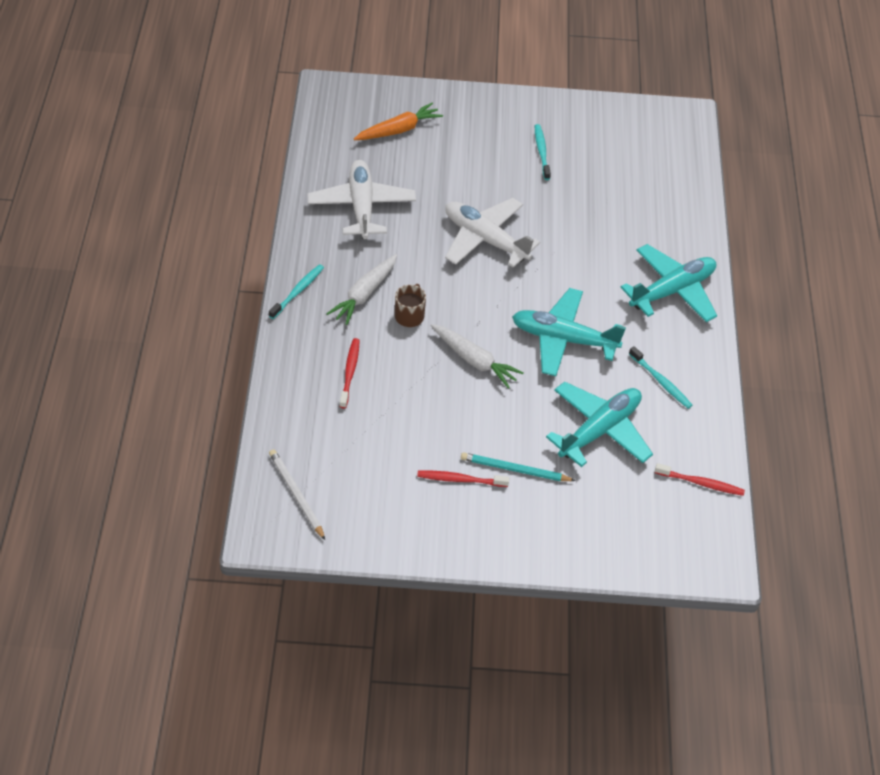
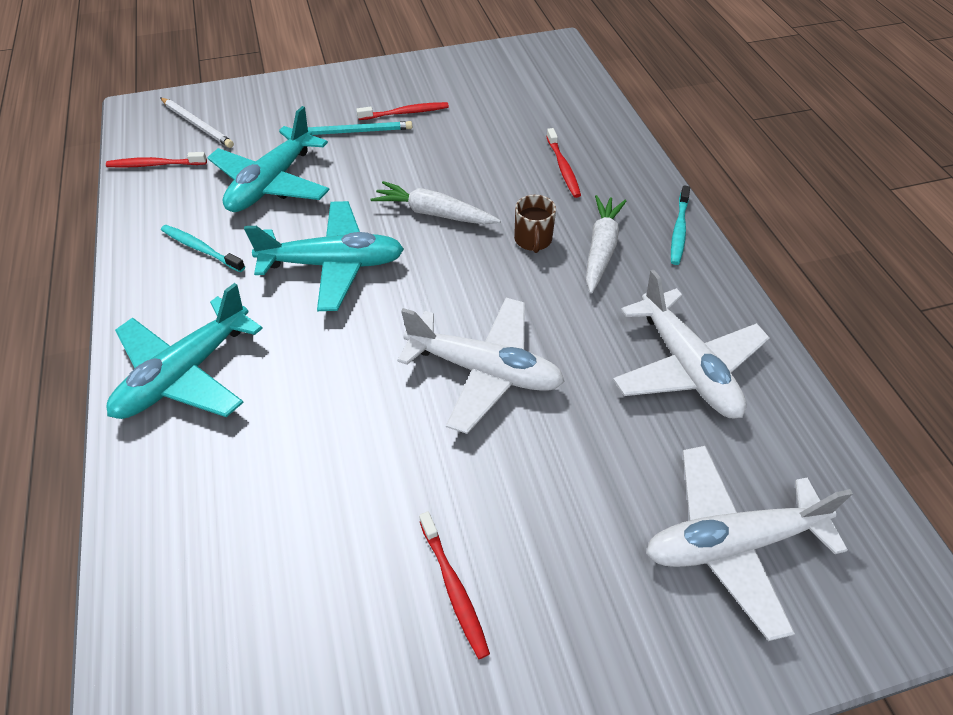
camera: 165 degrees right, 0 degrees up
white pencil [269,449,325,540] -> white pencil moved to [160,98,234,148]
orange carrot [354,103,443,140] -> white plane [646,446,853,641]
turquoise toothbrush [535,124,551,180] -> red toothbrush [419,512,490,659]

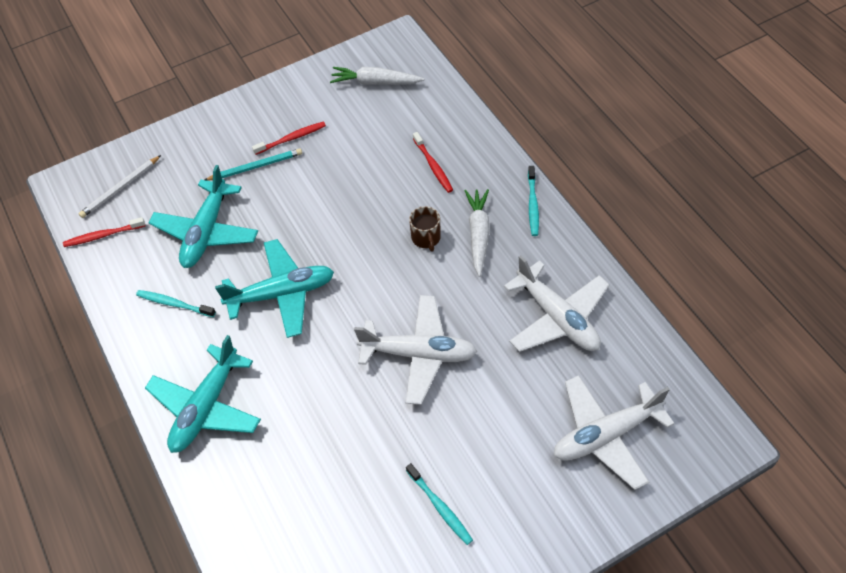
camera: 10 degrees left, 5 degrees up
white pencil [160,98,234,148] -> white pencil turned 105 degrees clockwise [79,155,161,218]
white carrot [371,181,501,225] -> white carrot moved to [330,67,424,85]
red toothbrush [419,512,490,659] -> turquoise toothbrush [406,463,473,545]

